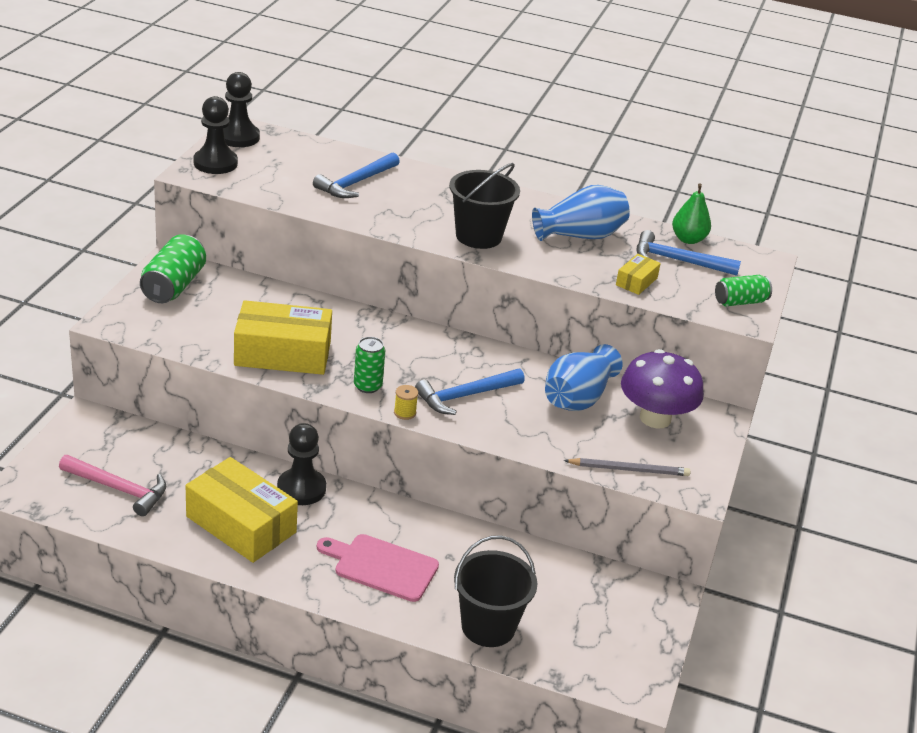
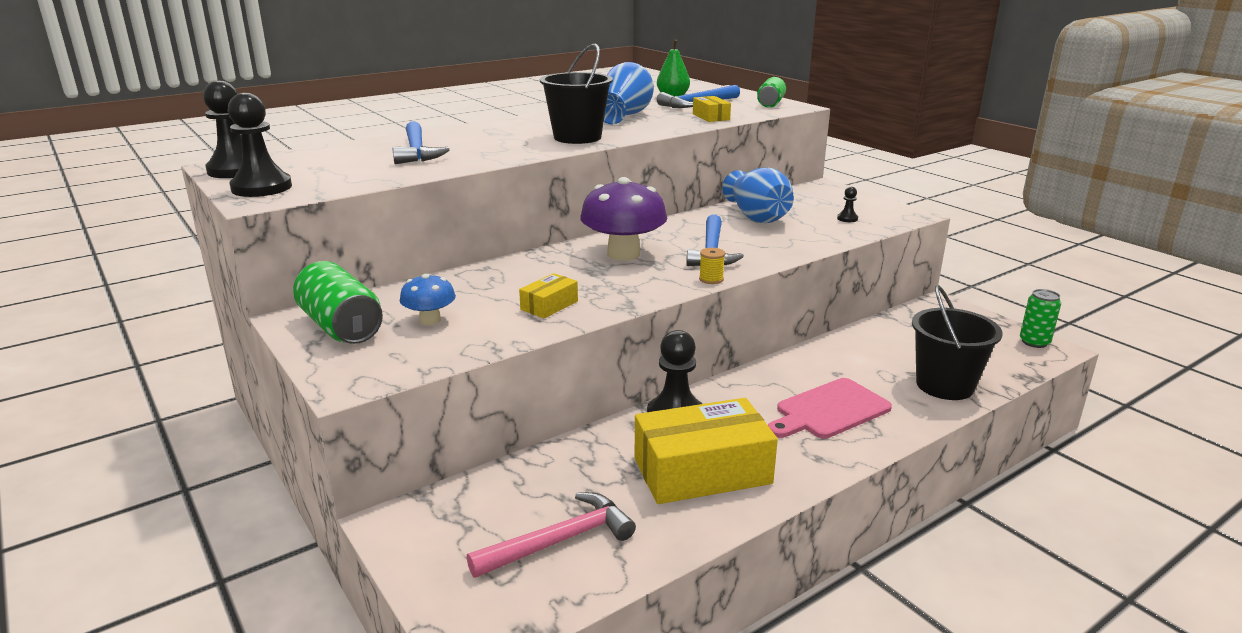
camera: 50 degrees left, 10 degrees down
yellow box [234,300,332,375] -> yellow box [519,273,578,318], size x0.46
green can [354,337,385,393] -> green can moved to [1020,289,1061,348]
grey pencil [564,458,691,476] -> none
purple mushroom [621,349,704,429] -> purple mushroom moved to [580,177,667,261]
none -> blue mushroom [400,274,456,325]
none -> black pawn [837,187,858,222]

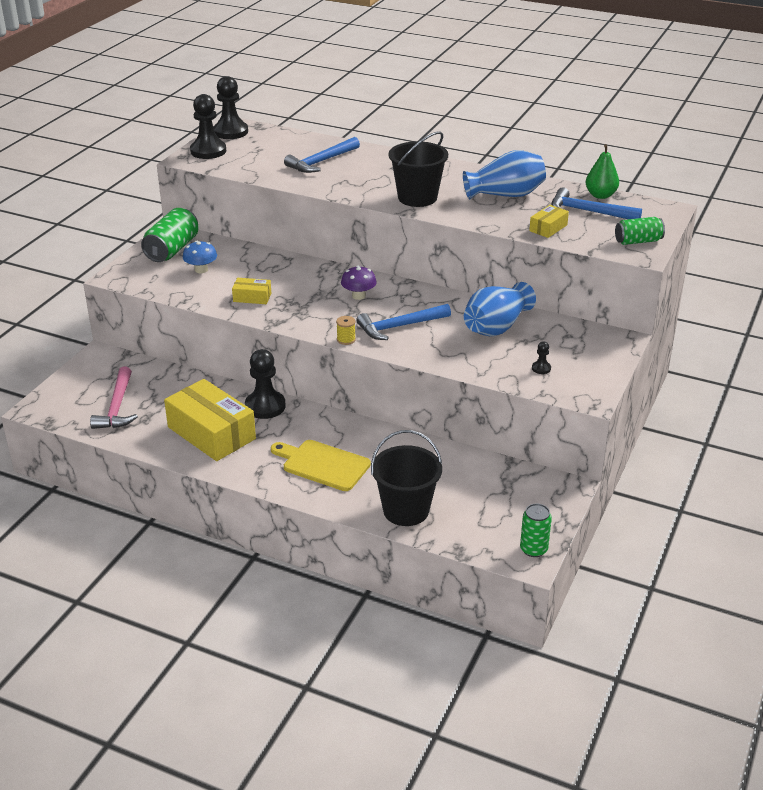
camera: 60 degrees right, 10 degrees up
pink hammer [467,492,636,578] -> pink hammer turned 60 degrees clockwise [90,367,138,429]
purple mushroom [580,177,667,261] -> purple mushroom [341,266,377,300], size x0.53
pink cutting board [768,378,892,439] -> yellow cutting board [271,440,371,491]

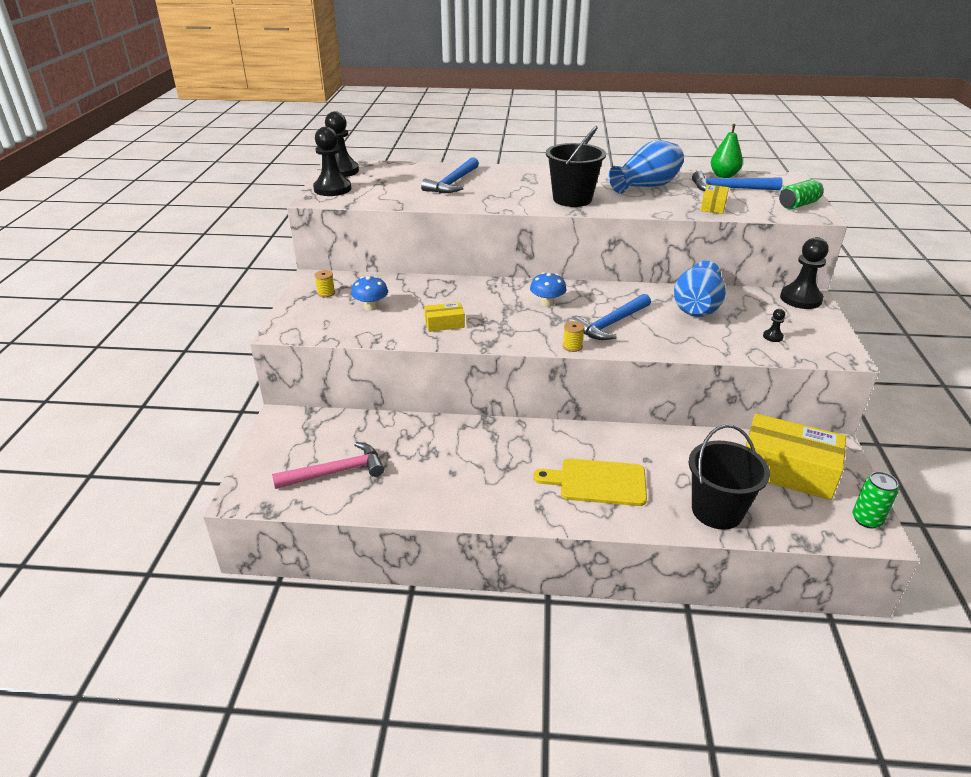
camera: 20 degrees left, 0 degrees up
pink hammer [90,367,138,429] -> pink hammer turned 90 degrees counterclockwise [272,442,384,489]
green can [141,208,199,262] -> yellow spool [314,270,335,297]
yellow box [164,379,256,461] -> yellow box moved to [746,413,846,500]
black pawn [245,349,286,419] -> black pawn moved to [780,237,829,309]
purple mushroom [341,266,377,300] -> blue mushroom [530,272,567,307]

